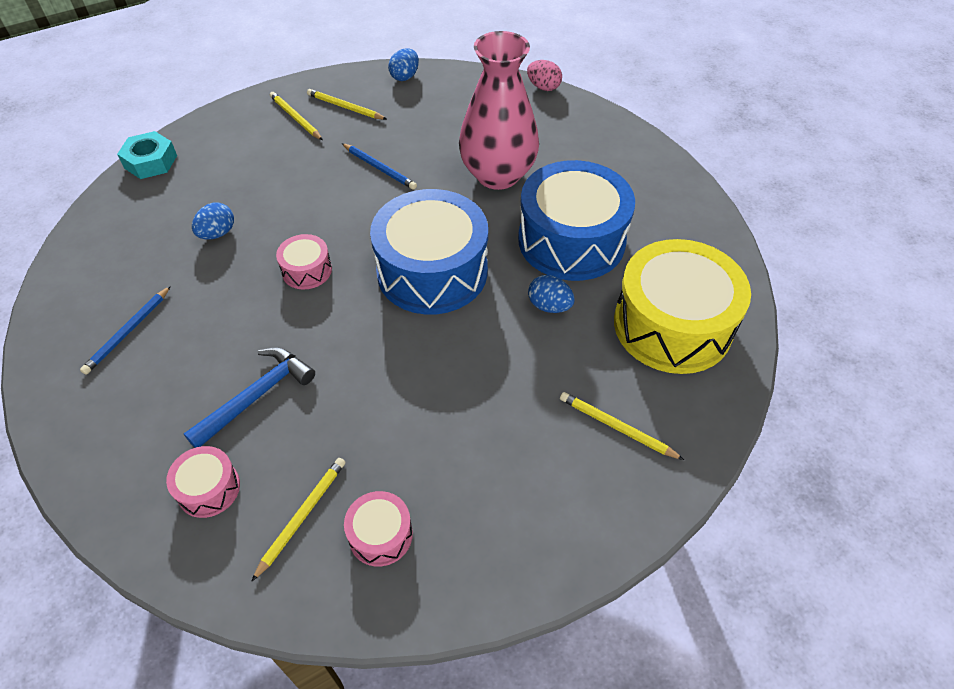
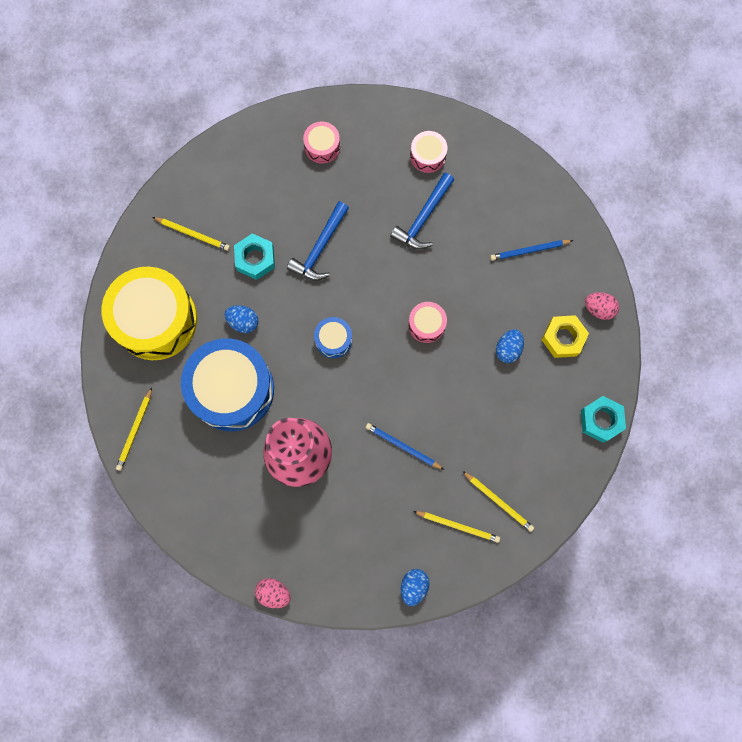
camera: 170 degrees right, 25 degrees up
blue pencil [80,286,171,375] -> blue pencil turned 120 degrees counterclockwise [490,240,573,261]
yellow pencil [251,458,345,582] -> yellow pencil moved to [116,387,152,471]
blue drum [370,189,488,315] -> blue drum [314,317,352,358], size x0.45
none -> turquoise nut [234,233,275,280]
none -> blue hammer [287,201,349,281]
none -> yellow nut [542,315,589,358]
none -> pink egg [585,292,619,320]

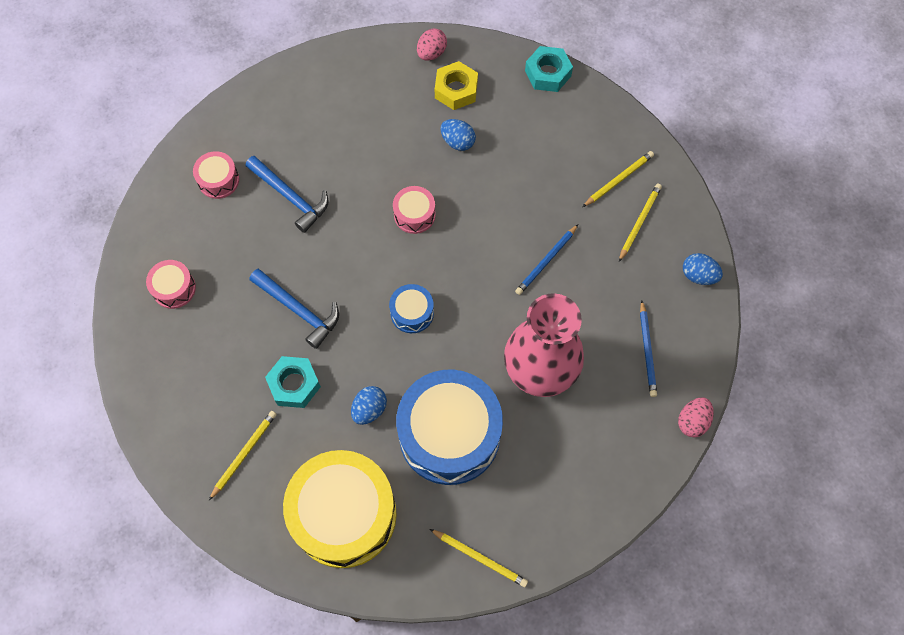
camera: 80 degrees left, 10 degrees down
blue pencil [490,240,573,261] -> blue pencil moved to [640,300,657,397]

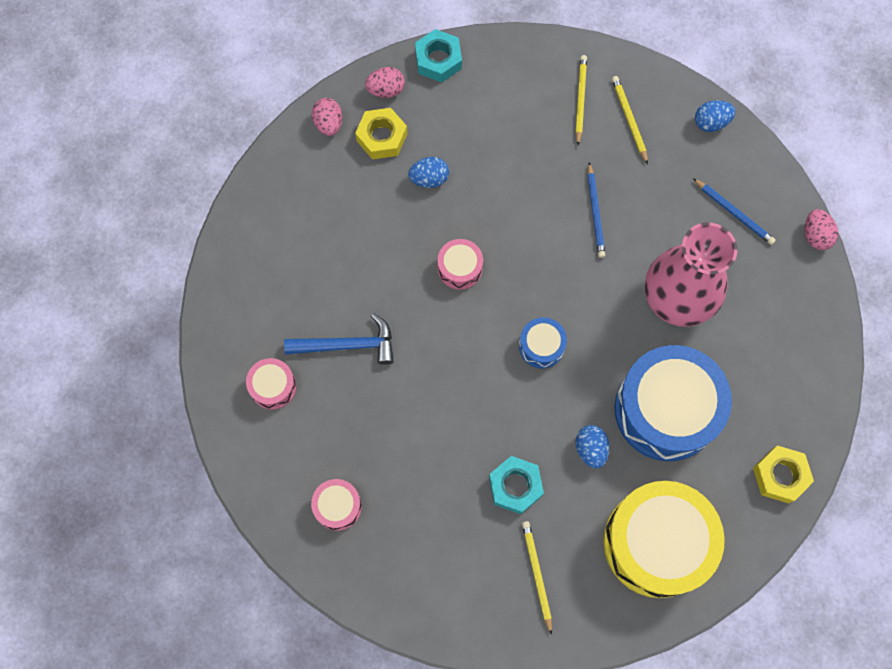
camera: 45 degrees left, 5 degrees up
blue hammer [249,269,339,349] -> none
yellow pencil [430,529,528,587] -> yellow nut [753,445,814,503]
none -> pink egg [365,67,405,98]

